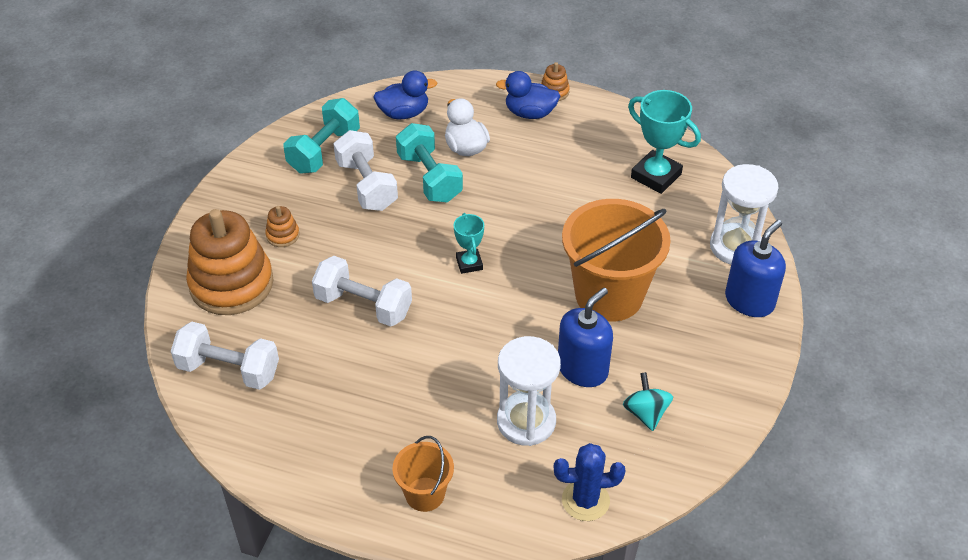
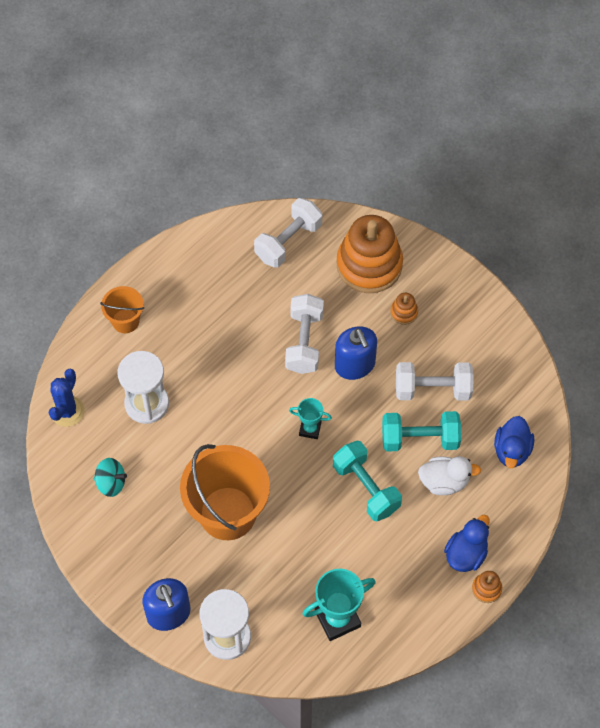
camera: 115 degrees right, 15 degrees up
turquoise dumbbell [283,98,360,173] -> turquoise dumbbell moved to [333,441,402,521]
white dumbbell [312,256,412,327] -> white dumbbell turned 45 degrees counterclockwise [285,294,324,374]
blue soap dispenser [558,288,613,387] -> blue soap dispenser moved to [335,326,377,380]

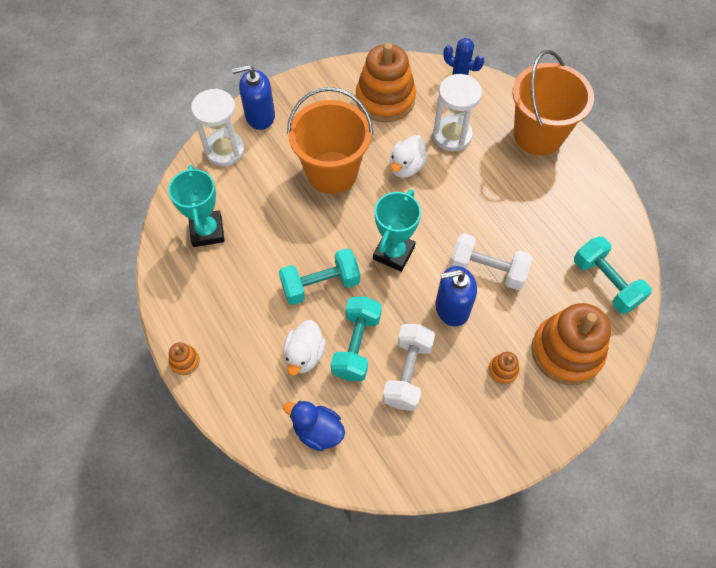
camera: 105 degrees right, 0 degrees up
turquoise spinning top [94,458,127,497] -> orange stacking toy [356,43,416,122]
orange bucket [100,286,144,333] -> orange bucket [513,50,594,156], size x1.96
white dumbbell [254,198,322,268] -> turquoise dumbbell [574,236,652,314]
turquoise trophy [289,398,332,439] -> turquoise trophy [373,190,421,272], size x1.74
blue duck [444,515,490,572] -> none
none -> white duck [389,135,428,178]

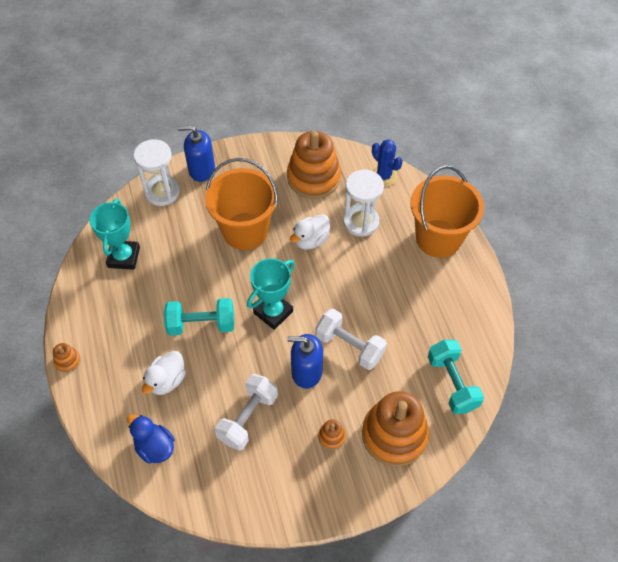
camera: 15 degrees right, 5 degrees down
turquoise dumbbell [331,297,382,381] -> none

